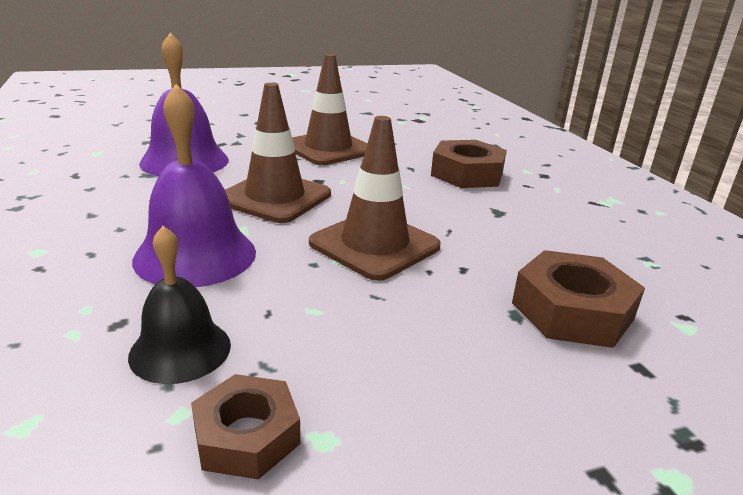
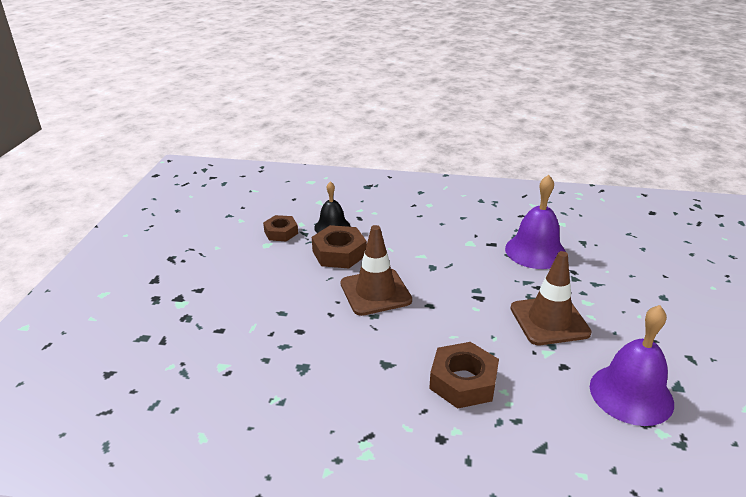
camera: 120 degrees right, 5 degrees up
purple bell [132,84,256,287] -> purple bell moved to [590,305,674,426]
brown traffic cone [225,83,331,223] -> none
brown nut [512,250,645,348] -> brown nut moved to [312,225,367,268]

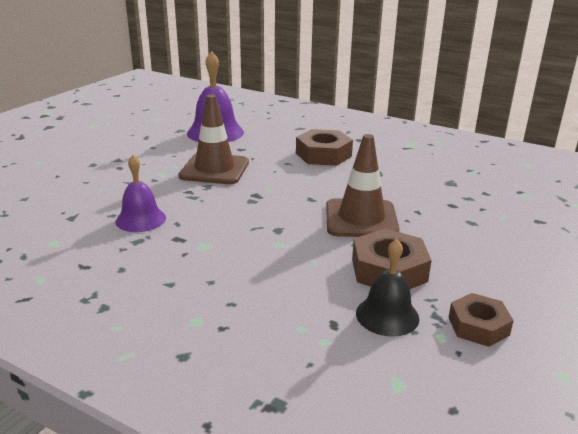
camera: 160 degrees left, 5 degrees down
purple bell [505,175,566,269] -> purple bell [116,155,166,232], size x0.64

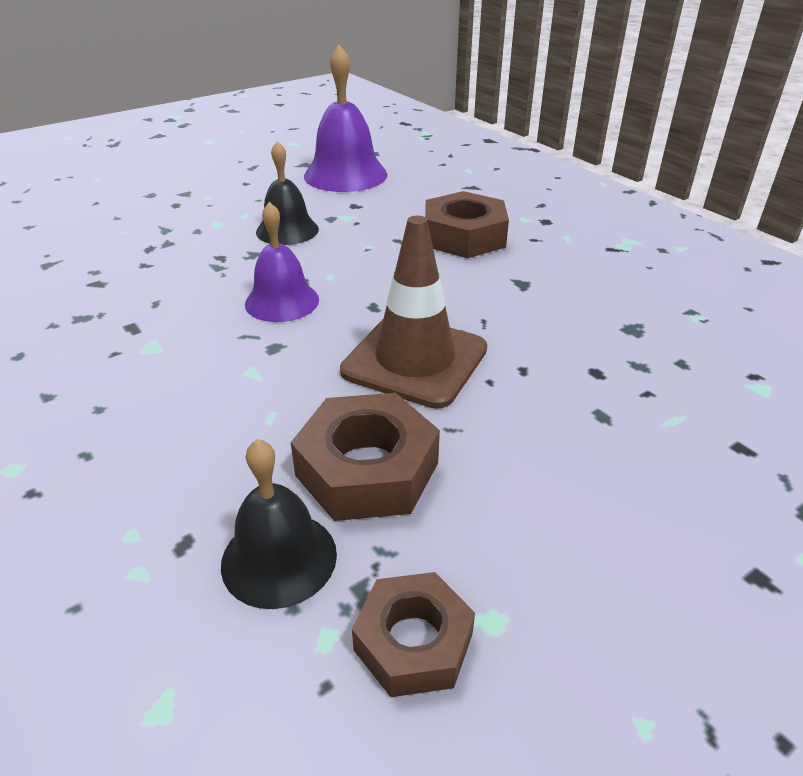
camera: 25 degrees right, 10 degrees up
purple bell [116,155,166,232] -> purple bell moved to [245,202,319,322]
brown traffic cone [178,95,249,184] -> black bell [256,141,319,245]

